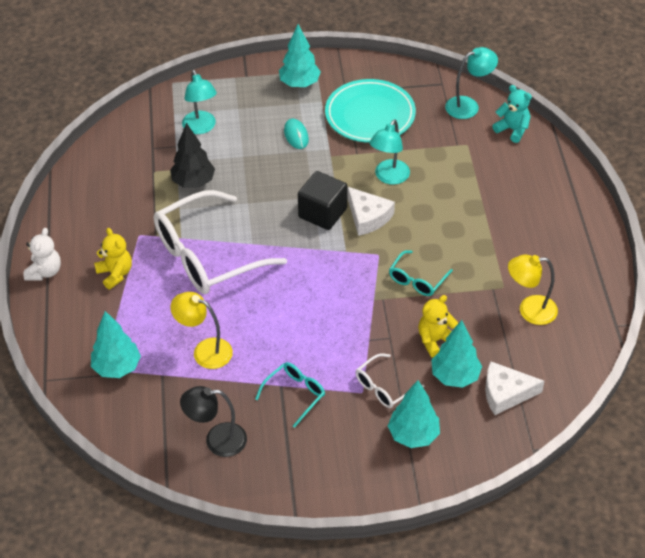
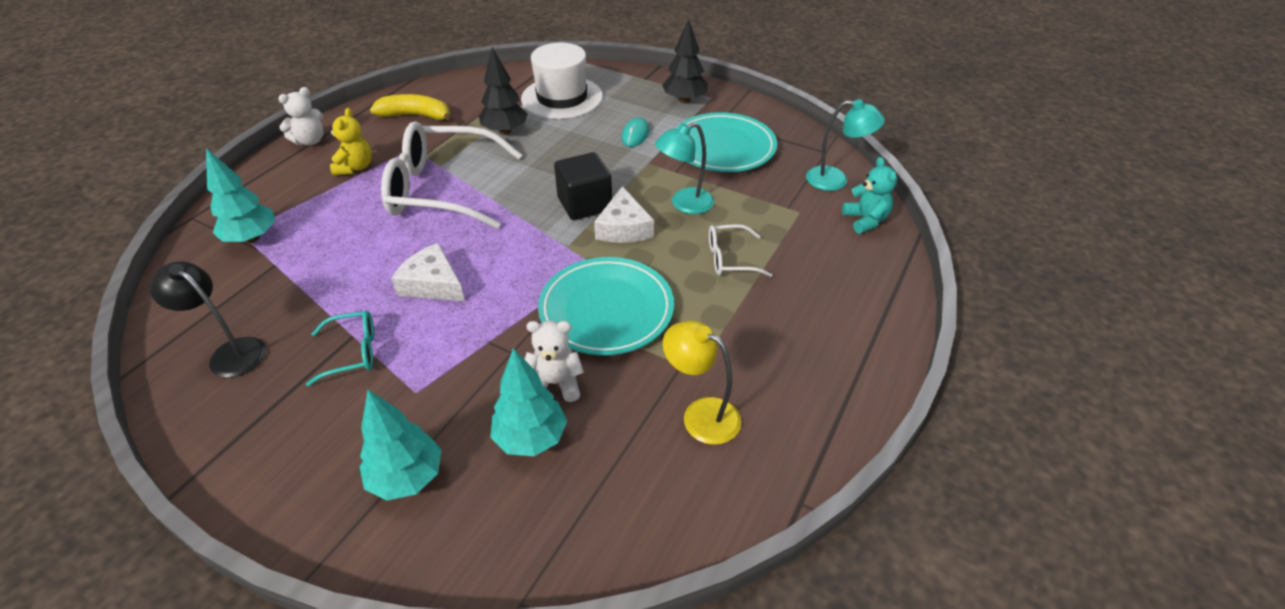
camera: 35 degrees right, 5 degrees down
yellow lamp [170,292,233,369] -> none
turquoise lamp [182,70,217,134] -> white hat [521,43,603,119]
turquoise tree [279,24,321,88] -> black tree [662,18,708,104]
white glasses [356,353,424,408] -> white glasses moved to [709,224,773,277]
turquoise glasses [389,250,453,296] -> turquoise plate [538,257,674,355]
yellow teddy bear [418,295,458,358] -> white teddy bear [524,321,584,402]
white cheese [485,361,545,415] -> white cheese moved to [391,243,465,301]
none -> yellow banana [370,94,454,123]

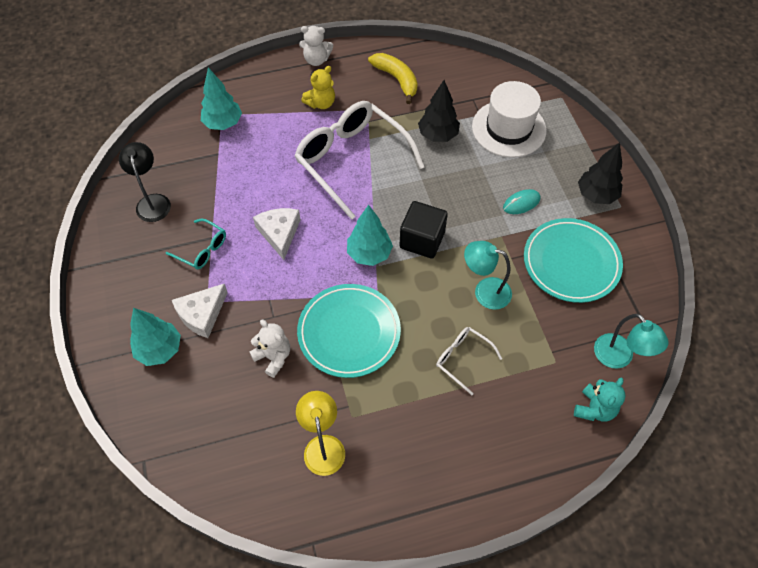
camera: 45 degrees right, 15 degrees up
turquoise tree [490,348,567,456] -> turquoise tree moved to [347,205,393,266]
white cheese [594,186,654,243] -> white cheese moved to [172,284,228,338]

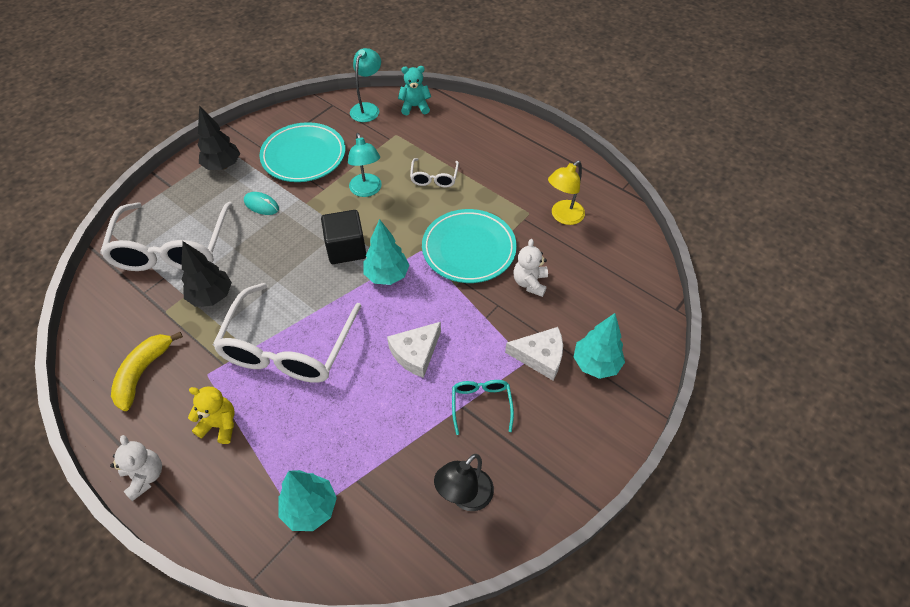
camera: 125 degrees left, 5 degrees down
white hat [472,81,547,158] -> white glasses [100,202,233,271]

